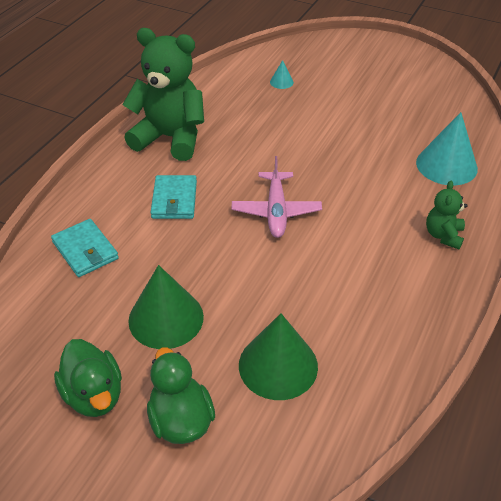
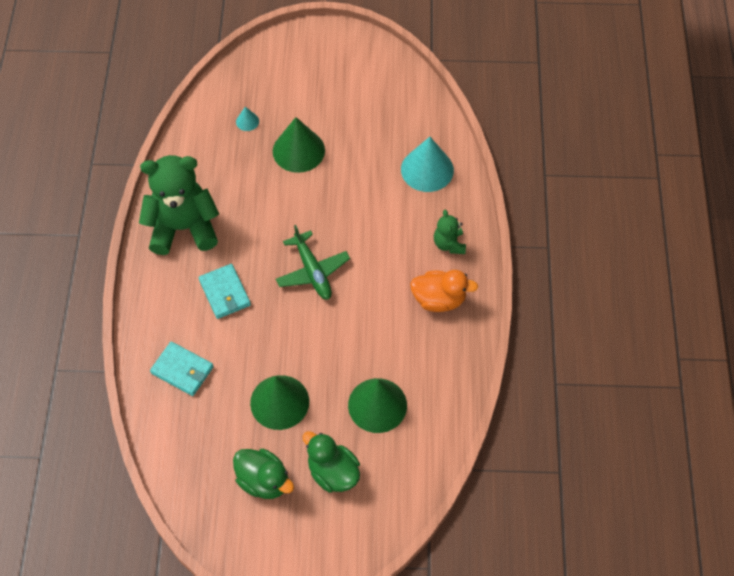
camera: 25 degrees left, 15 degrees up
pink plane [232,156,322,238] -> green plane [276,225,350,300]
none -> green cone [273,117,325,173]
none -> orange duck [410,270,478,312]

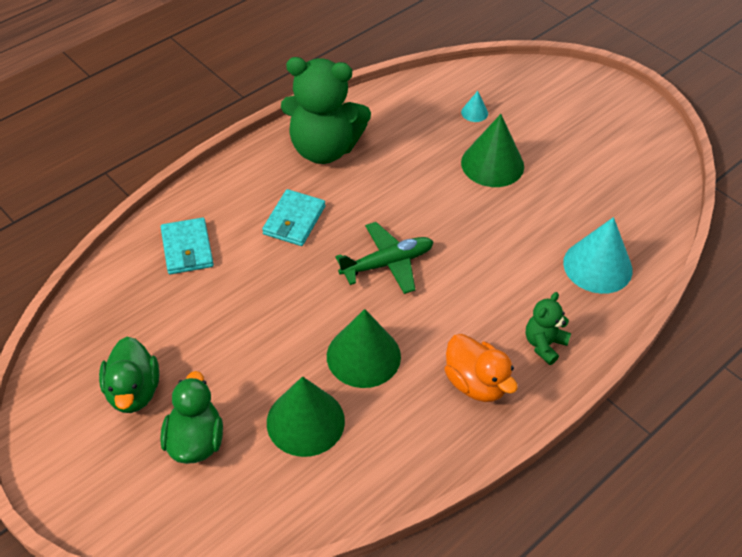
camera: 45 degrees right, 10 degrees down
green teddy bear [139,155,219,255] -> green teddy bear turned 150 degrees clockwise [281,57,371,164]
green cone [250,375,309,430] -> green cone moved to [327,309,401,388]
green plane [276,225,350,300] -> green plane turned 135 degrees counterclockwise [335,222,433,294]

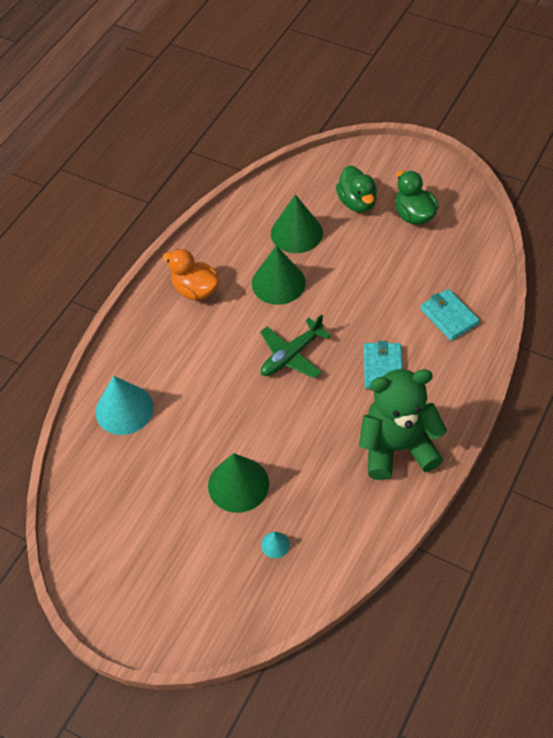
camera: 165 degrees right, 5 degrees up
green teddy bear [526,292,571,365] -> none

